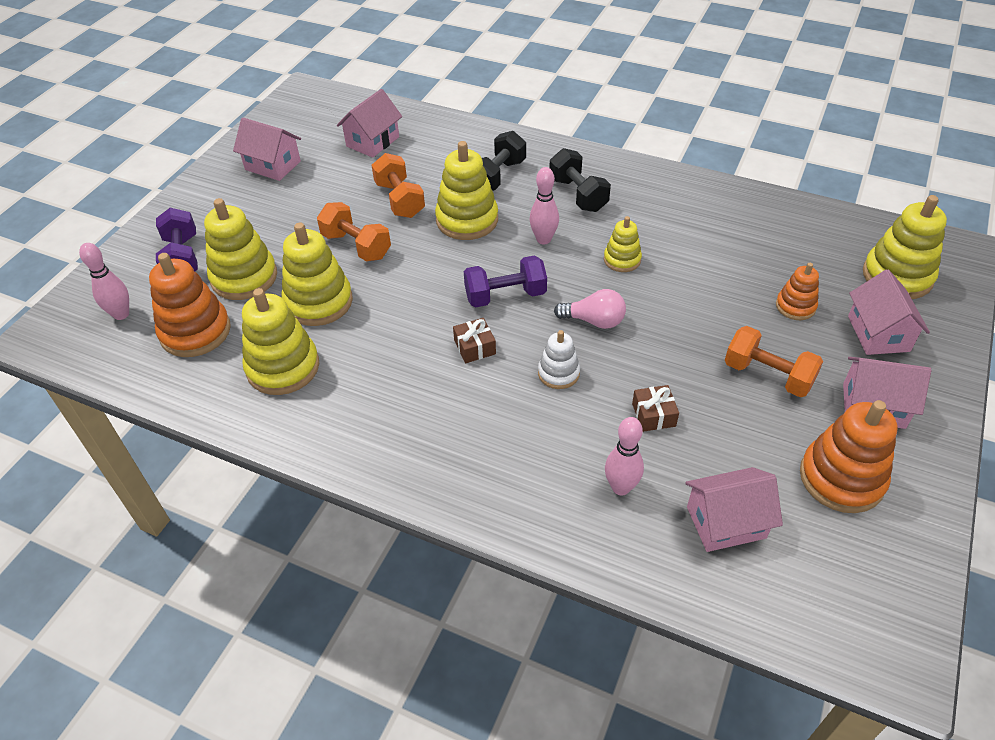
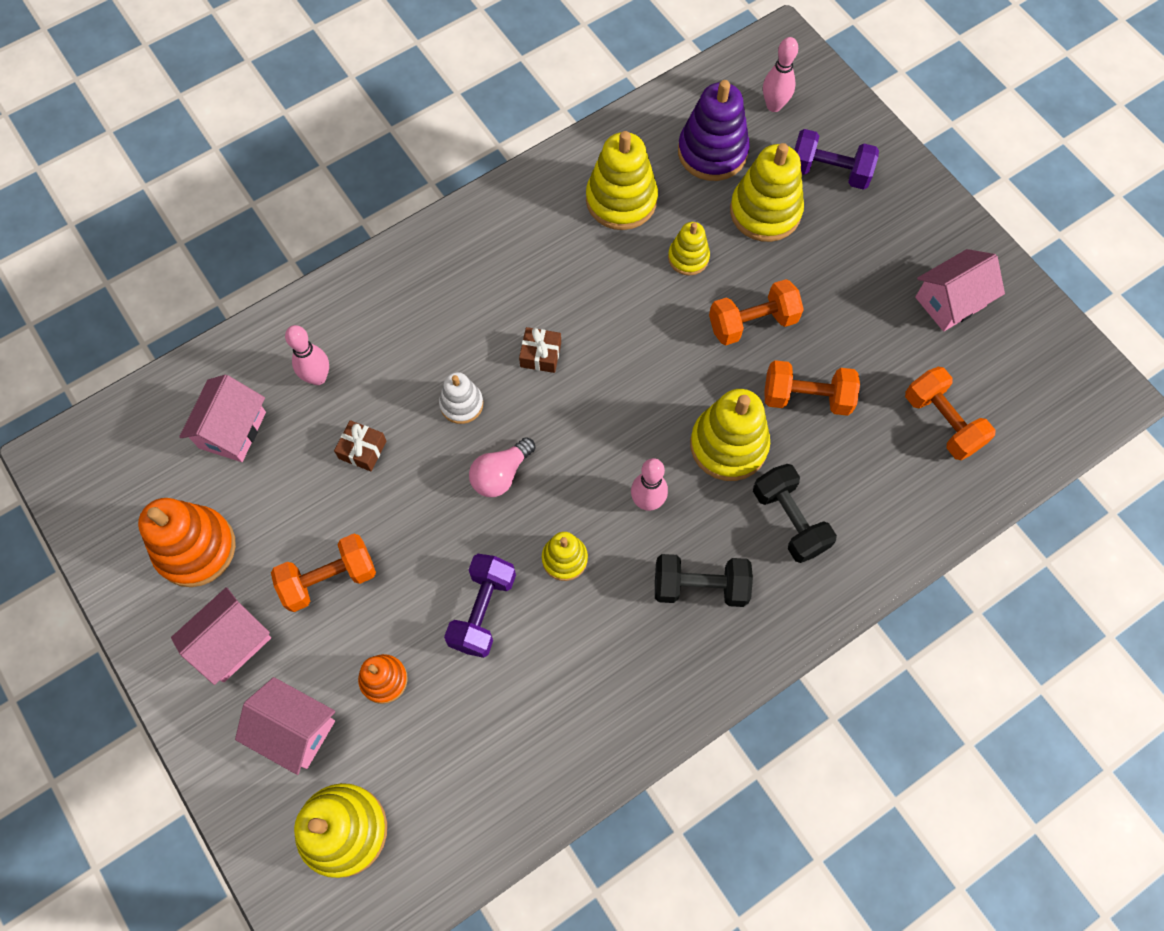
camera: 120 degrees right, 20 degrees up
orange stacking toy [149,253,231,357] -> purple stacking toy [678,80,750,181]
yellow stacking toy [281,223,353,326] -> yellow stacking toy [668,222,710,275], size x0.57
pink house [337,89,402,158] -> orange dumbbell [905,367,996,460]
purple dumbbell [464,255,547,308] -> purple dumbbell moved to [444,554,516,658]

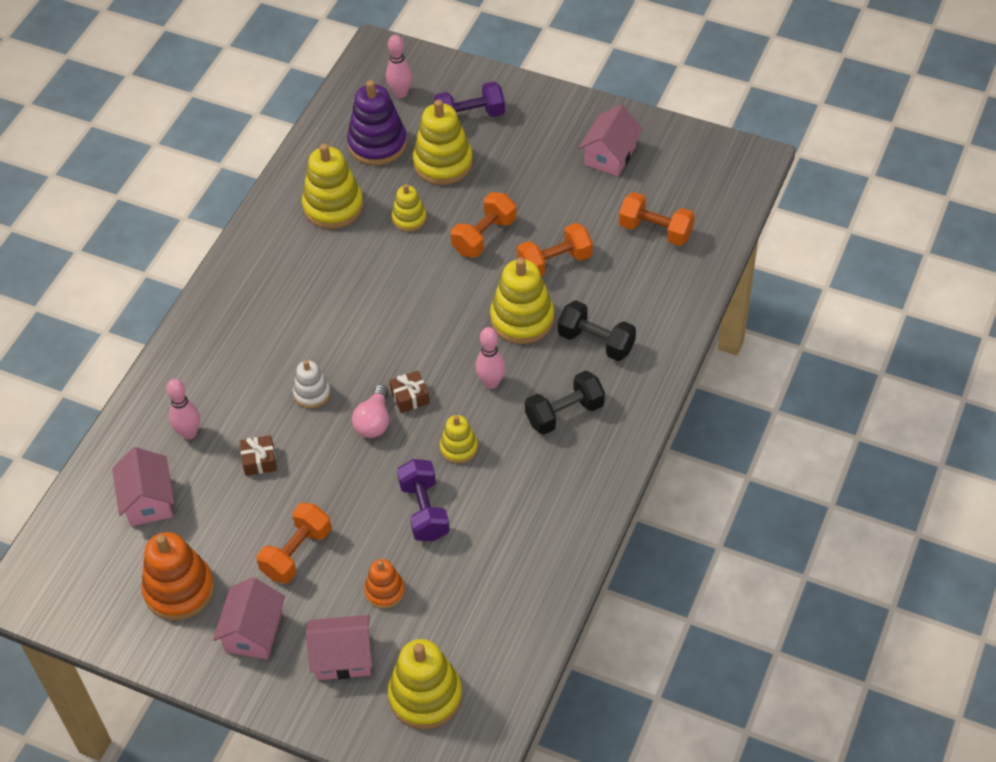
camera: 30 degrees left, 15 degrees down
brown gift [519,327,561,373] -> brown gift moved to [389,371,430,413]

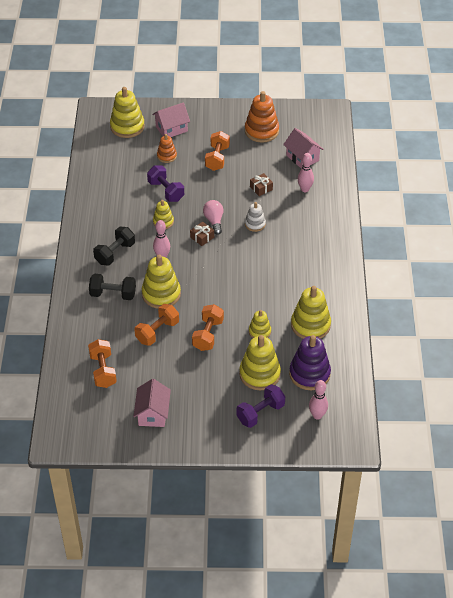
camera: 155 degrees right, 5 degrees down
pink house [213,577,285,659] -> none
orange dumbbell [619,192,695,246] -> orange dumbbell turned 75 degrees clockwise [88,339,117,388]

